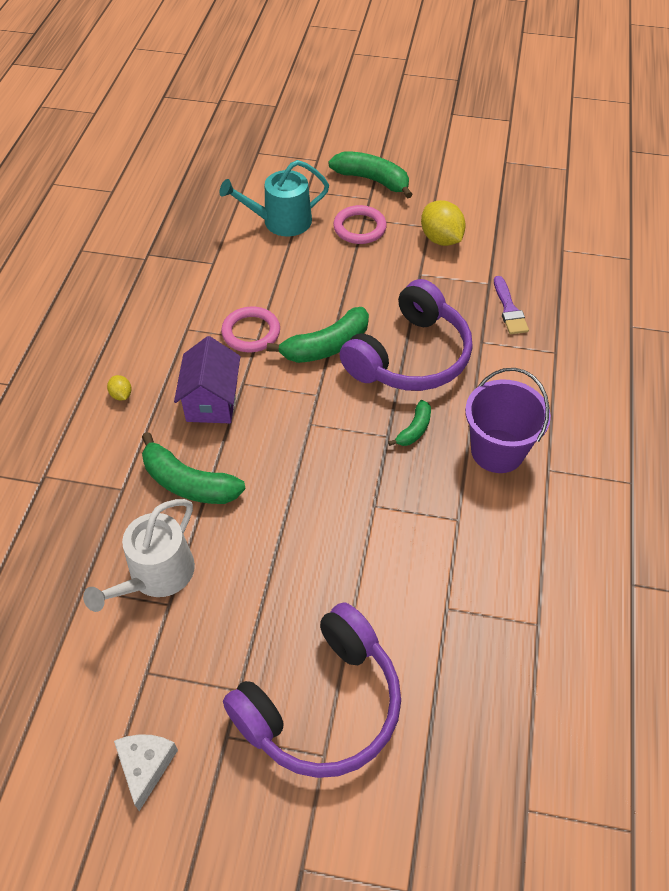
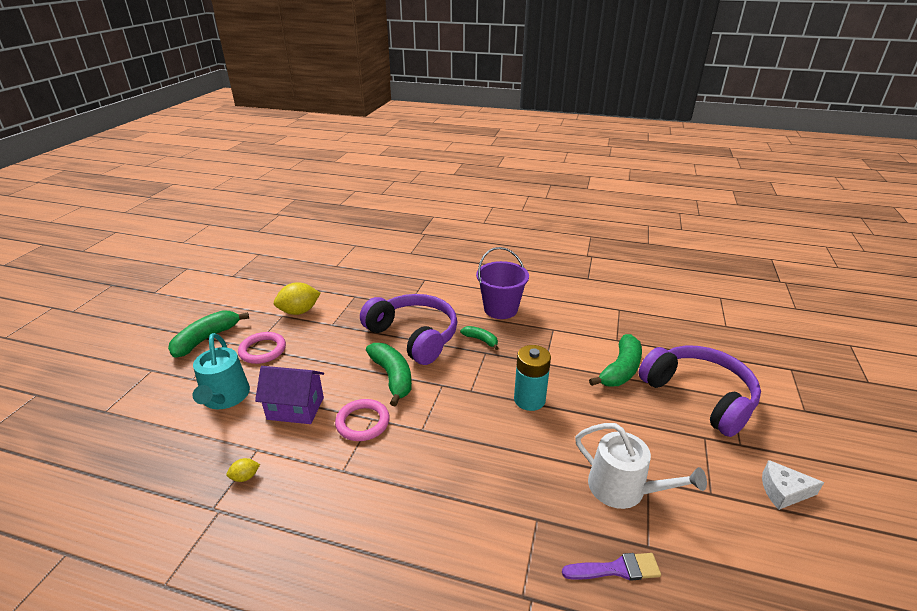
camera: 85 degrees left, 20 degrees down
yellow lemon [107,375,132,401] -> yellow lemon moved to [226,458,260,482]
green banana [142,432,246,504] -> green banana moved to [589,334,642,386]
purple house [174,336,240,423] -> purple house moved to [255,366,324,424]
purple brush [494,276,529,334] -> purple brush moved to [562,553,661,581]
none -> turquoise battery [514,345,551,411]

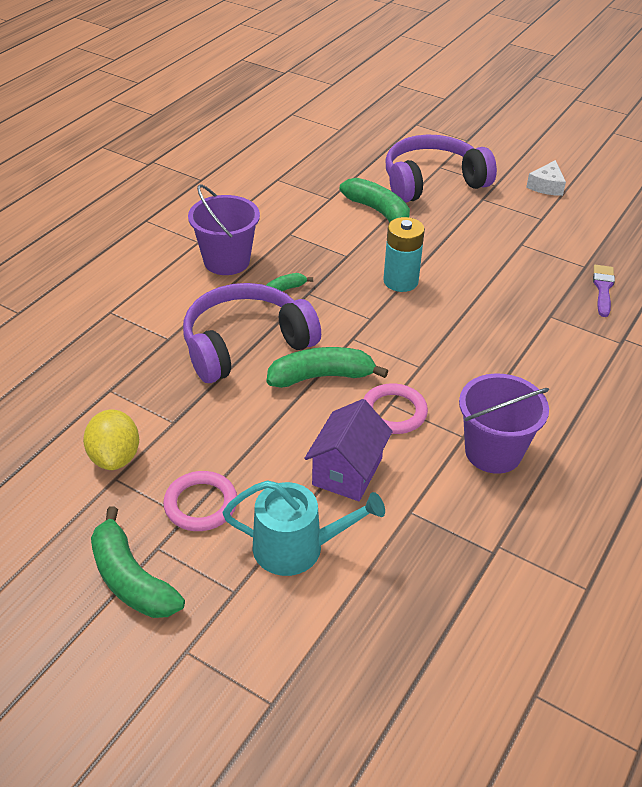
camera: 75 degrees left, 10 degrees up
yellow lemon [226,458,260,482] -> none
white watering can [575,423,707,509] -> none
none -> purple bucket [459,373,549,474]

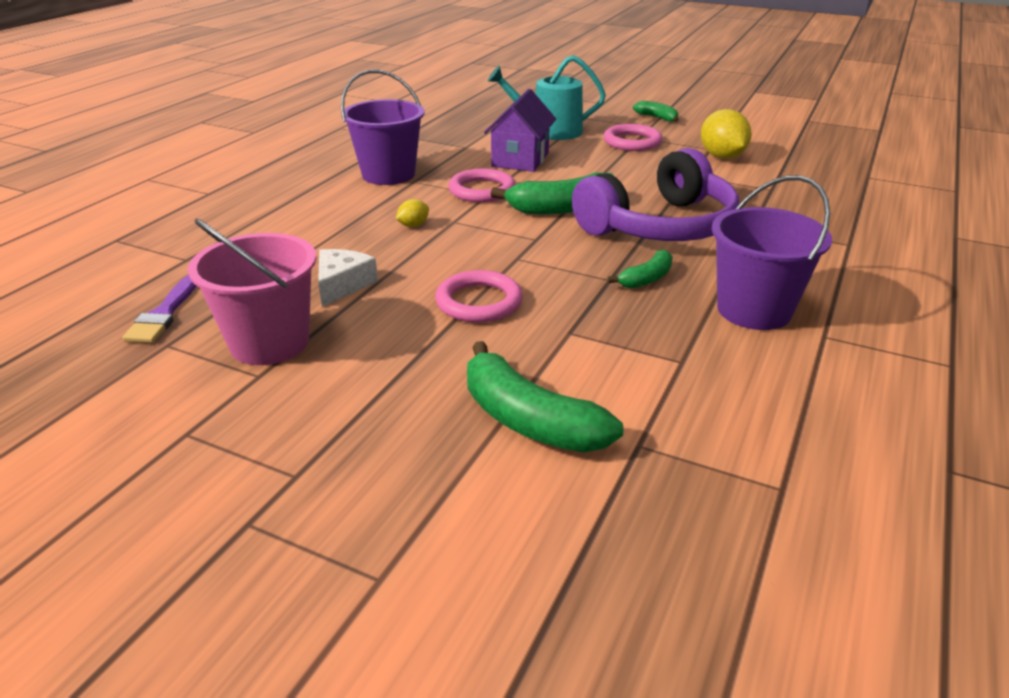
camera: 175 degrees right, 10 degrees down
green banana [91,507,185,618] -> green banana [633,101,679,122], size x0.55
turquoise battery [383,217,425,292] -> pink ring [435,270,523,323]
purple headphones [386,135,497,203] -> none
white cheese [526,160,566,196] -> white cheese moved to [318,249,378,307]
none -> pink bucket [188,219,316,365]
none -> yellow lemon [396,199,429,227]

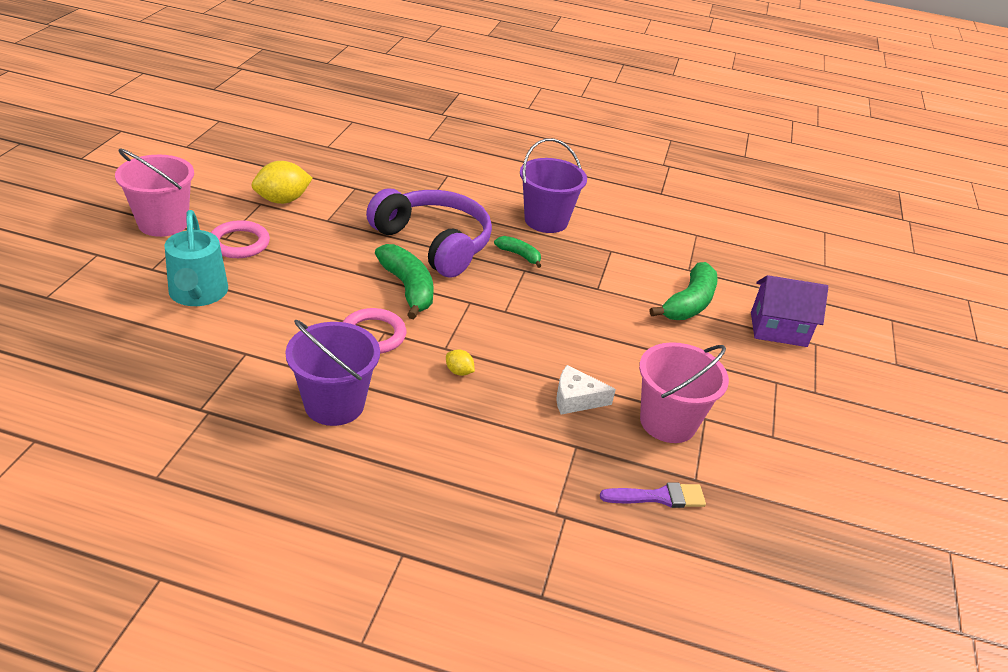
camera: 105 degrees left, 5 degrees up
pink ring [435,270,523,323] -> none
purple house [484,89,556,172] -> purple house moved to [751,275,828,347]
green banana [633,101,679,122] -> pink bucket [115,148,194,237]

